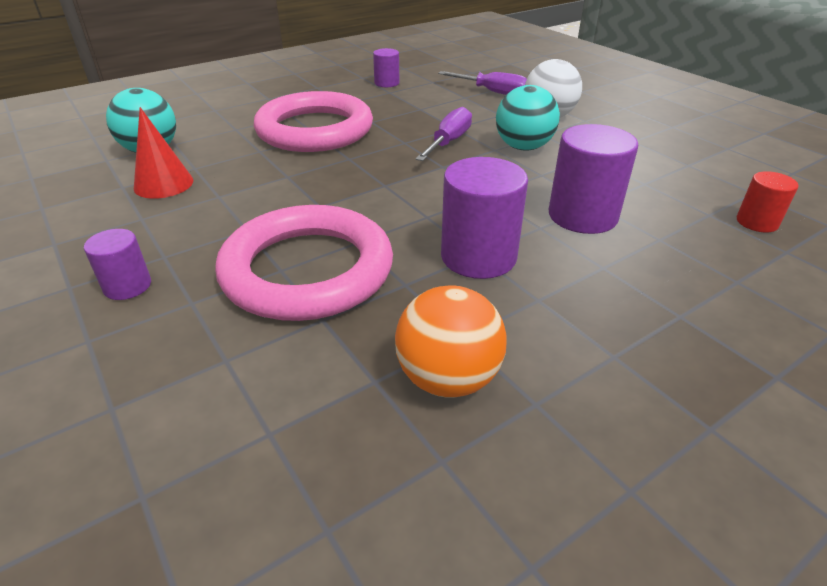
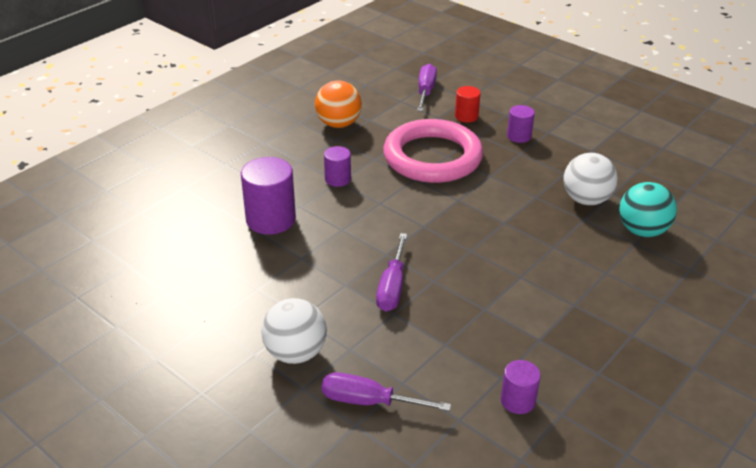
camera: 165 degrees right, 0 degrees up
red cone [134,107,193,199] -> white ball [564,153,618,205]
pink ring [254,91,373,152] -> none
purple cylinder [441,157,528,279] -> purple cylinder [324,146,351,187], size x0.56
turquoise ball [496,85,560,150] -> none
red cylinder [737,171,799,233] -> red cylinder moved to [455,86,481,123]
none -> purple screwdriver [417,64,437,111]

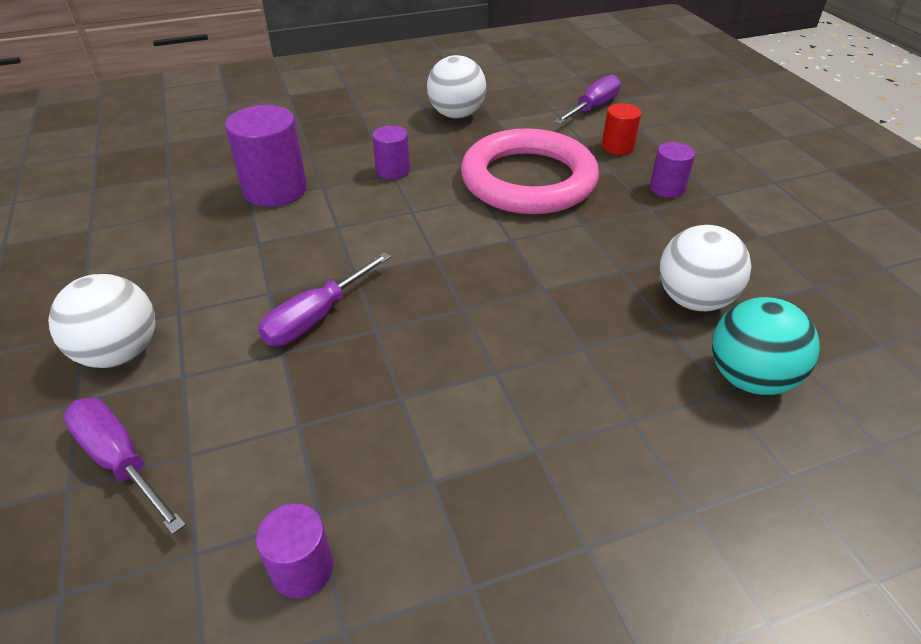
camera: 30 degrees right, 5 degrees up
orange ball [315,80,362,128] -> white ball [427,55,486,118]

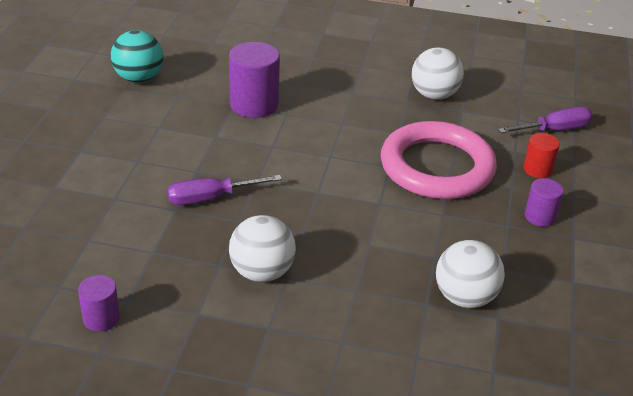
camera: 30 degrees right, 5 degrees down
white ball [48,274,155,368] -> white ball moved to [229,215,296,282]
purple screwdriver [63,398,186,534] -> none
purple cylinder [372,125,410,179] -> none
turquoise ball [712,297,820,395] -> turquoise ball moved to [111,30,163,83]

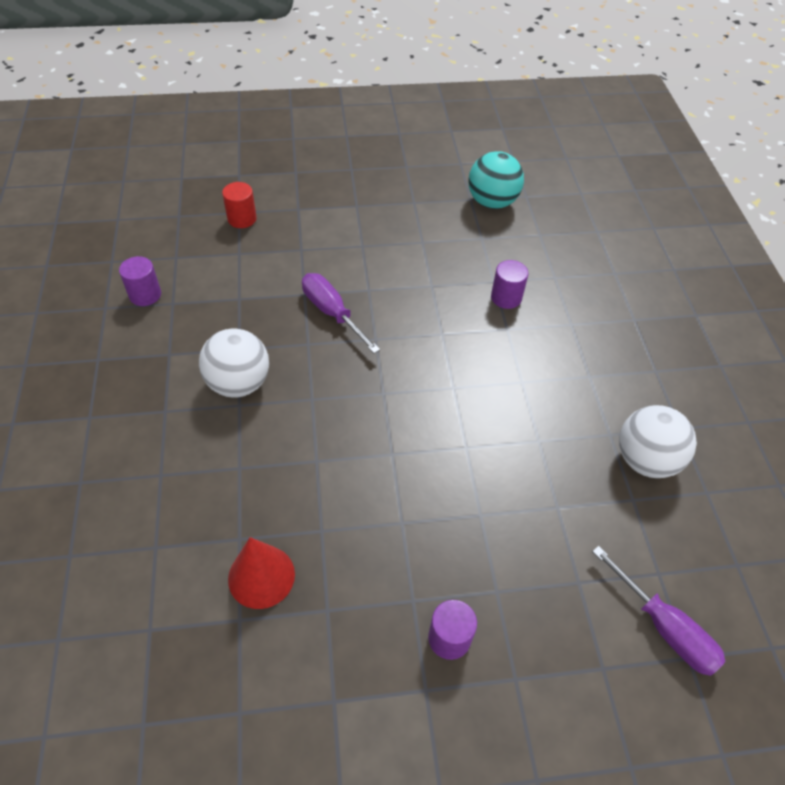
camera: 70 degrees right, 15 degrees up
purple cylinder [229,42,280,118] -> purple cylinder [491,260,528,309], size x0.56
pink ring [381,121,497,199] -> none
white ball [436,240,505,308] -> red cone [228,537,295,609]
red cylinder [523,133,560,178] -> red cylinder moved to [222,182,257,228]

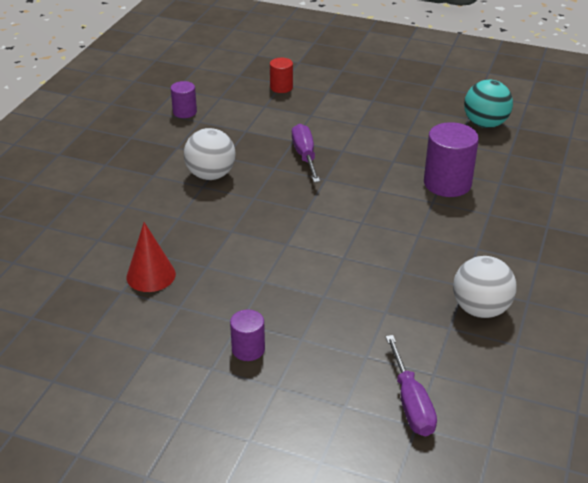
camera: 30 degrees right, 15 degrees down
purple cylinder [491,260,528,309] -> purple cylinder [424,122,479,197], size x1.79

